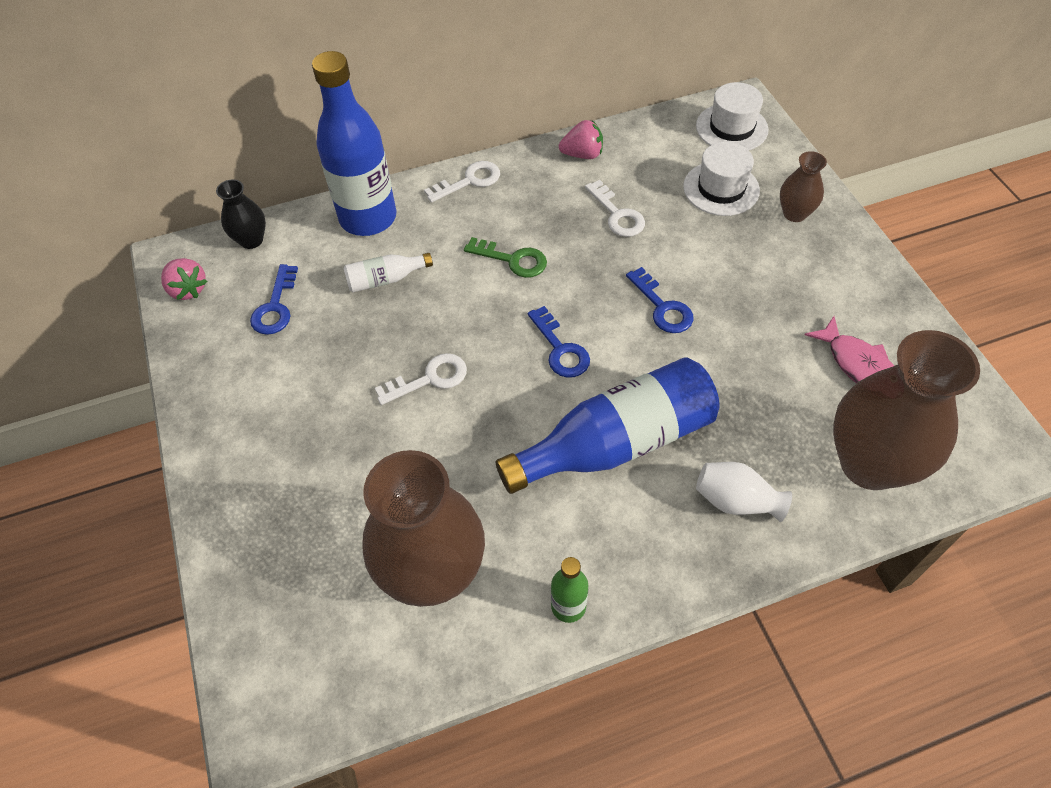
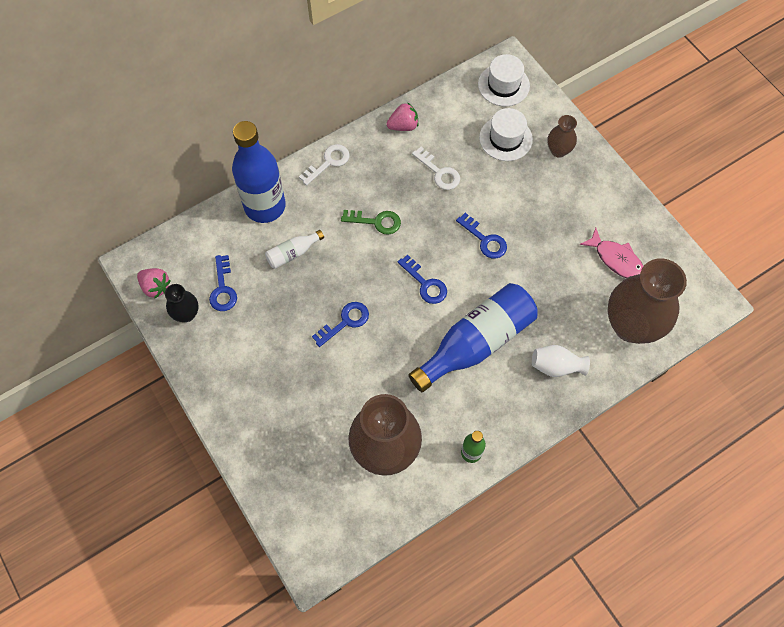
camera: 15 degrees left, 10 degrees up
black vase [216,179,266,249] -> black vase moved to [165,284,198,322]
white key [375,353,467,405] -> blue key [312,302,369,347]

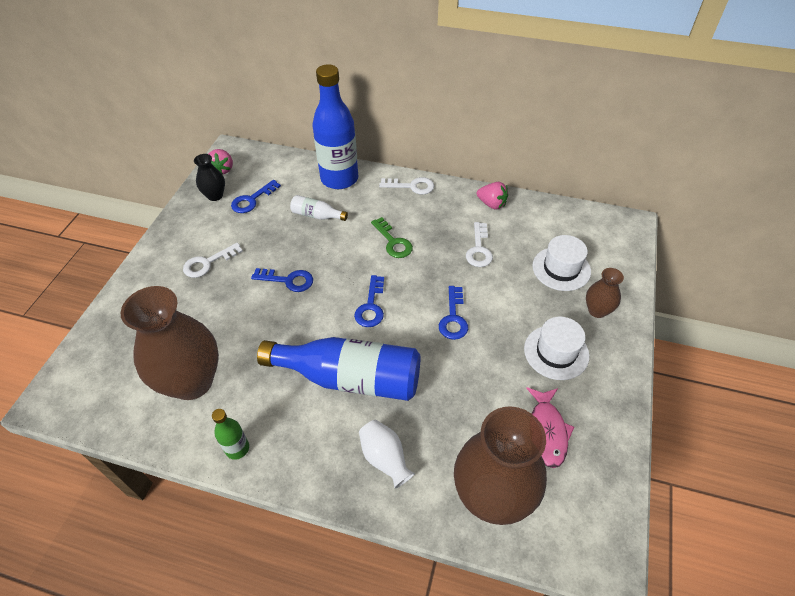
camera: 50 degrees right, 15 degrees down
white hat [478,54,530,106] -> white hat moved to [524,317,589,380]
none -> white key [183,243,243,278]

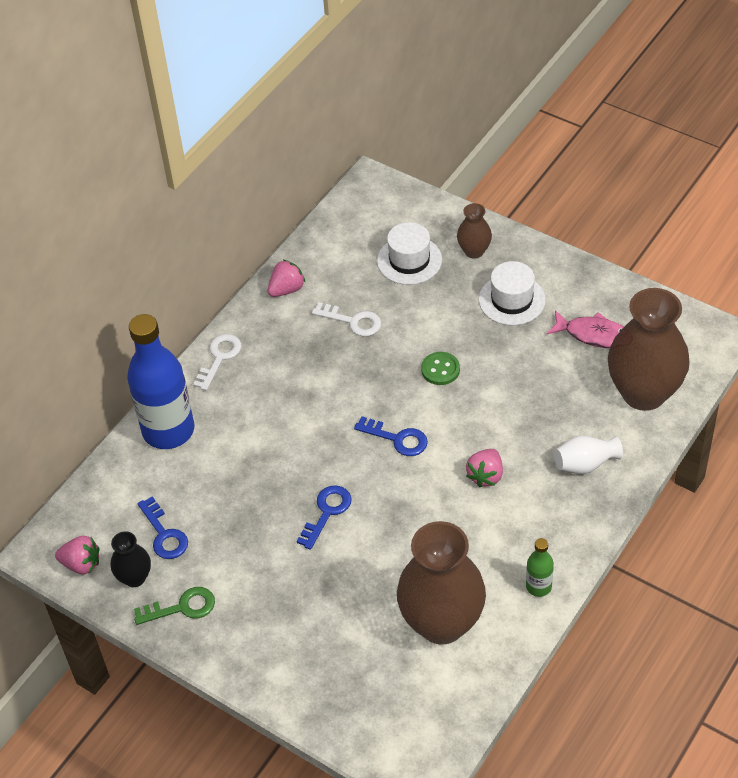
camera: 70 degrees left, 0 degrees up
white key [183,243,243,278] -> none
blue bottle [257,337,420,401] -> pink strawberry [466,449,503,487]
white bottle [290,195,348,221] -> none
green key [371,217,413,258] -> green key moved to [134,587,215,625]
blue key [439,286,468,340] -> green button [421,352,460,385]

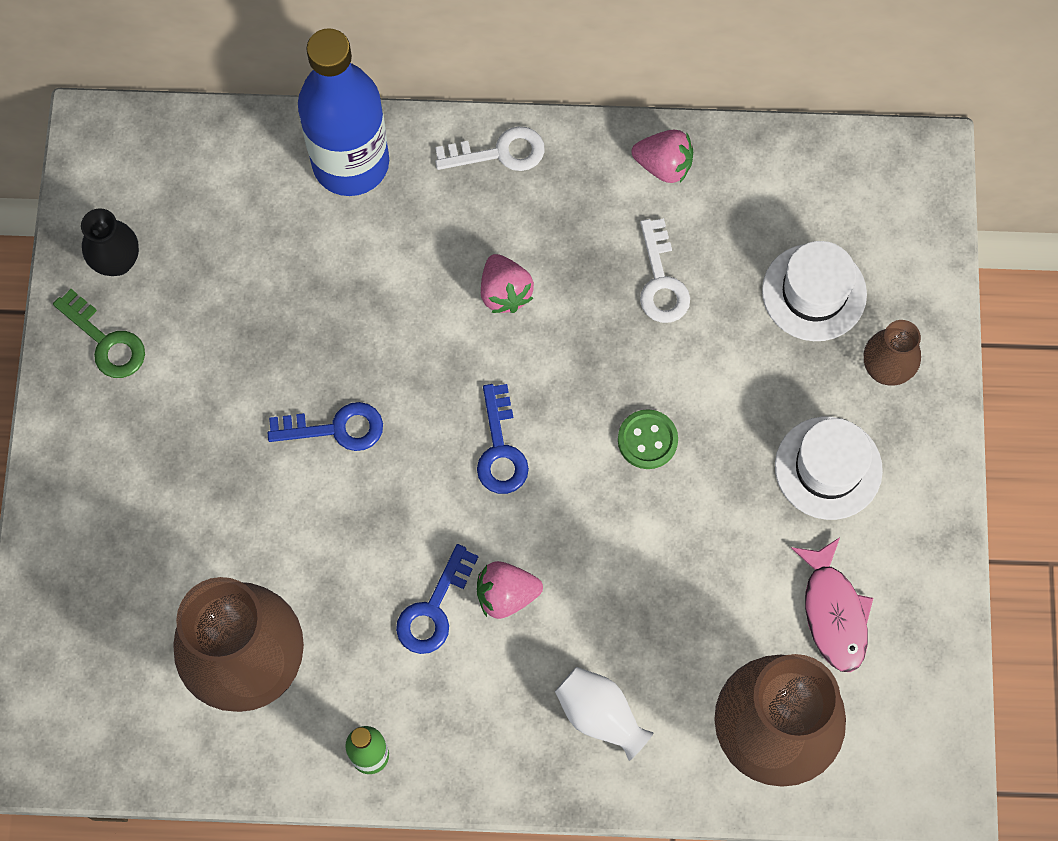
camera: 55 degrees right, 20 degrees up
pink strawberry [55,536,99,574] -> pink strawberry moved to [481,254,534,313]
blue key [138,496,188,559] -> blue key moved to [396,544,478,654]

